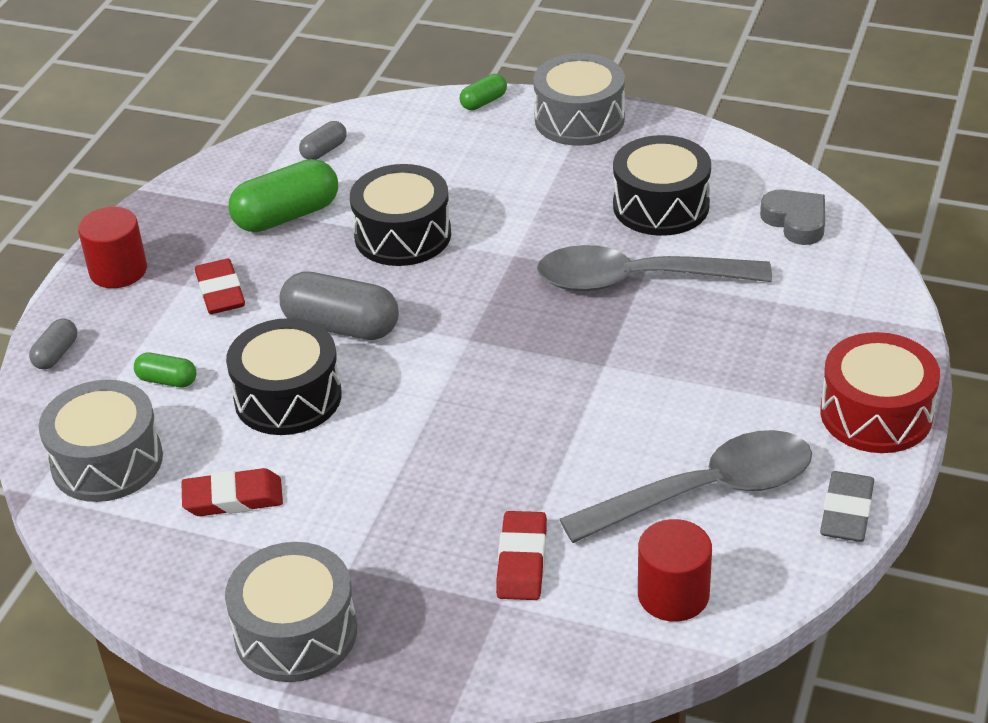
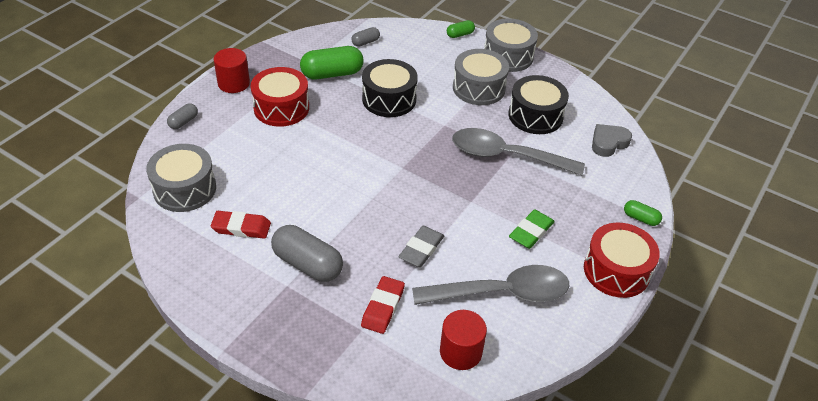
camera: 10 degrees right, 5 degrees up
green capsule [134,352,196,387] -> green capsule moved to [624,200,662,226]
red eraser [195,259,245,314] -> red drum [250,67,309,127]
grey drum [225,542,357,682] -> grey drum moved to [453,49,509,105]
black drum [226,318,342,435] -> none
grey capsule [279,271,399,340] -> grey capsule moved to [271,225,343,282]
grey heart [760,190,825,245] -> grey heart turned 105 degrees counterclockwise [592,124,632,157]
grey eraser [820,471,874,542] -> grey eraser moved to [398,226,444,267]
none -> green eraser [509,209,555,249]

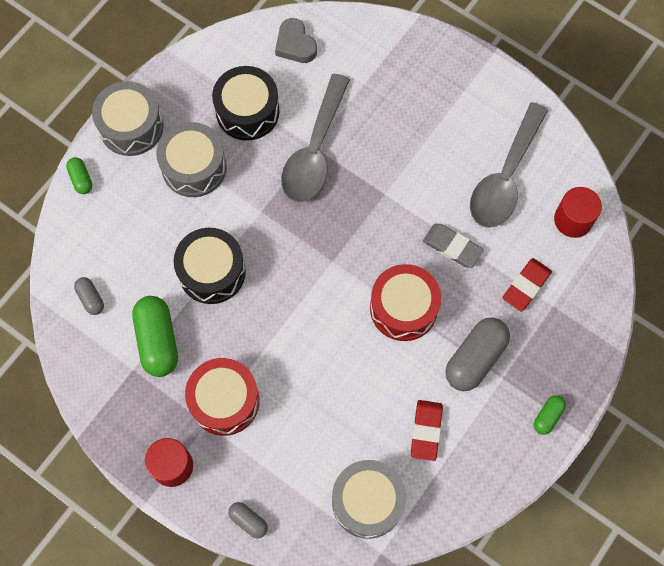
camera: 85 degrees left, 25 degrees up
red eraser [361,276,405,334] -> red eraser turned 75 degrees counterclockwise [502,258,552,312]
grey spoon [412,265,569,305] -> grey spoon turned 150 degrees counterclockwise [470,102,548,228]
green eraser [509,209,555,249] -> none
red drum [584,223,660,298] -> red drum moved to [370,264,441,341]
green capsule [624,200,662,226] -> green capsule moved to [534,395,566,435]

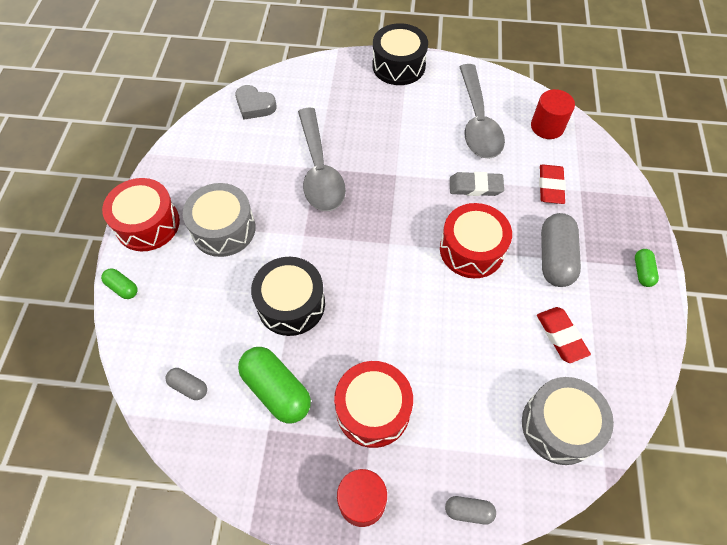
camera: 30 degrees left, 10 degrees down
grey drum [92,81,164,156] -> red drum [102,178,180,251]
black drum [212,66,280,141] -> black drum moved to [372,23,428,85]

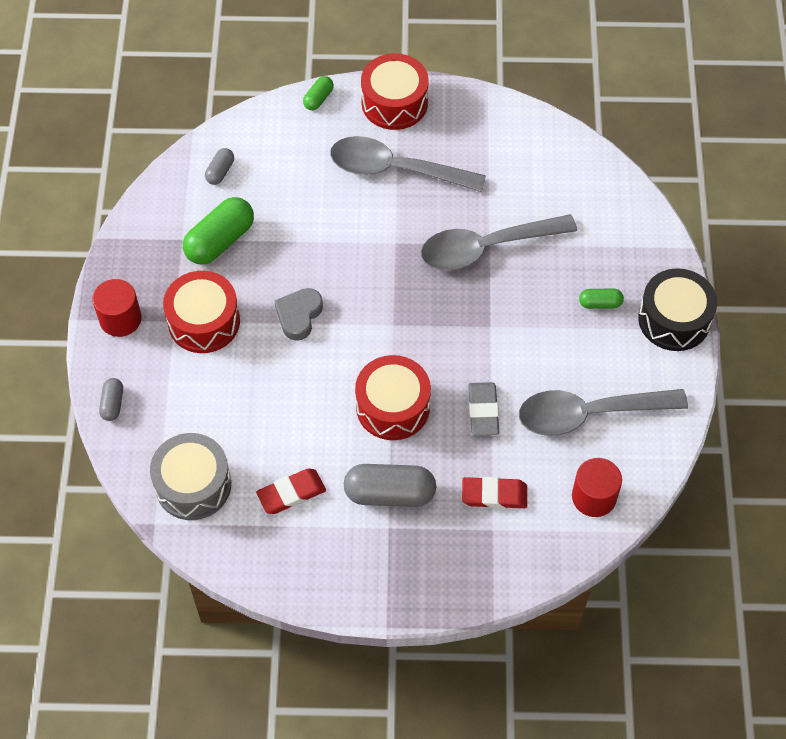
camera: 85 degrees right, 0 degrees up
grey drum [183,183,256,257] -> grey spoon [330,136,486,192]
grey heart [235,85,276,120] -> grey heart moved to [274,288,323,341]
black drum [251,257,325,336] -> none
green capsule [635,249,659,287] -> green capsule moved to [579,289,624,309]

